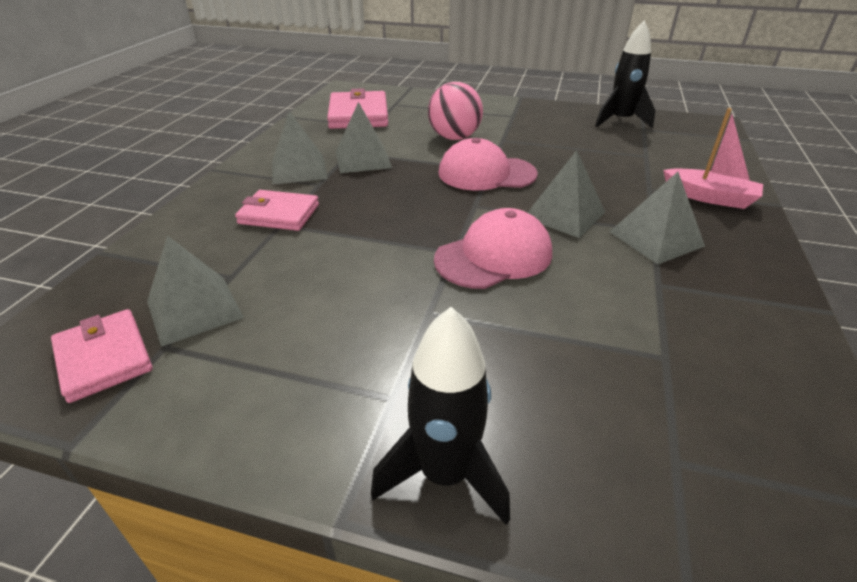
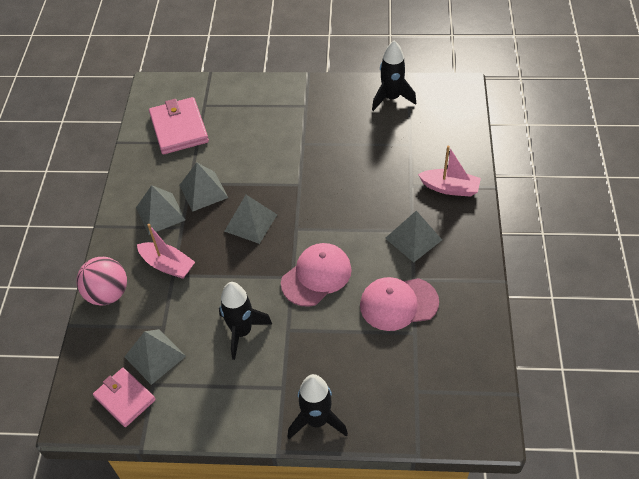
camera: 10 degrees left, 15 degrees up
pink wallet [235,190,319,231] -> pink boat [137,224,195,279]
pink ball [428,82,483,140] -> pink ball moved to [77,257,127,306]
pink cap [438,138,538,191] -> pink cap moved to [360,277,439,331]
grey pyramid [527,150,605,238] -> grey pyramid moved to [225,195,277,244]
none -> black rocket [219,282,272,360]

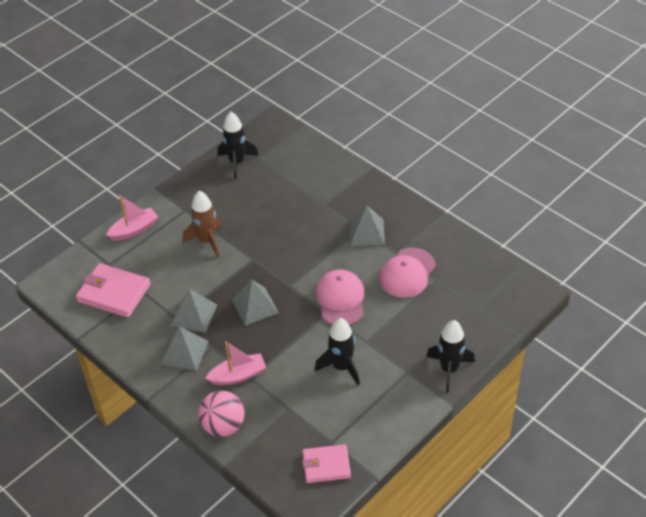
camera: 50 degrees left, 5 degrees down
grey pyramid [125,329,186,385] -> none
pink boat [418,146,481,197] -> pink boat moved to [106,195,158,241]
none -> brown rocket [183,190,222,257]

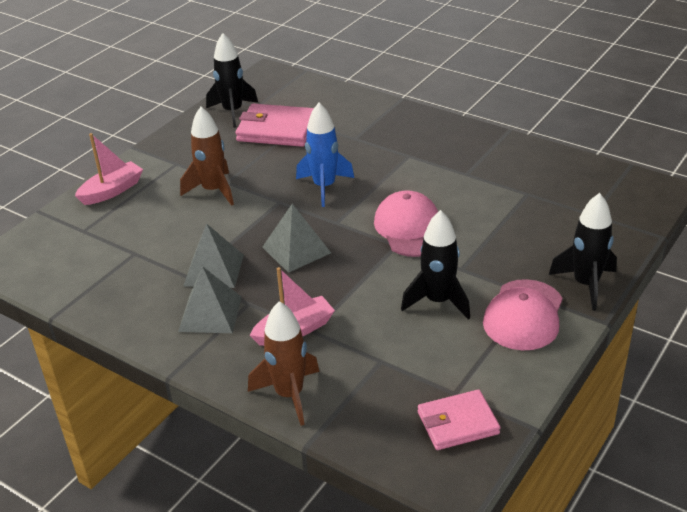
camera: 10 degrees left, 10 degrees down
pink wallet [76,263,151,318] -> pink wallet moved to [235,104,314,147]
pink ball [198,391,245,437] -> brown rocket [248,301,320,426]
grey pyramid [349,205,385,246] -> none
pink cap [379,248,436,298] -> pink cap moved to [483,279,563,350]
none -> blue rocket [296,103,354,207]

